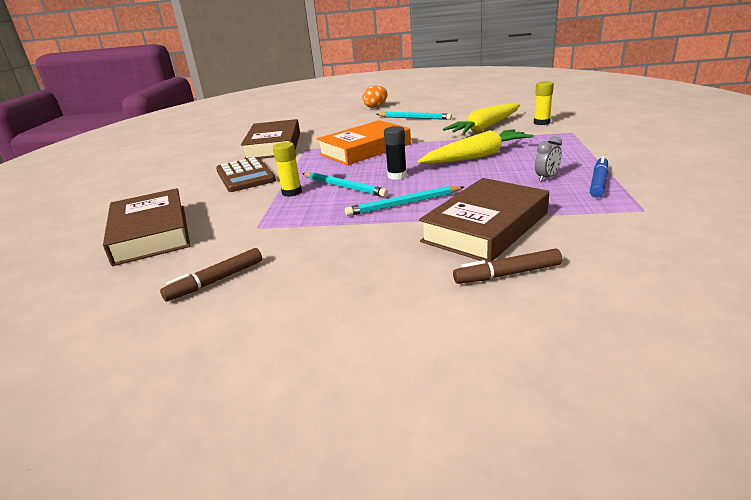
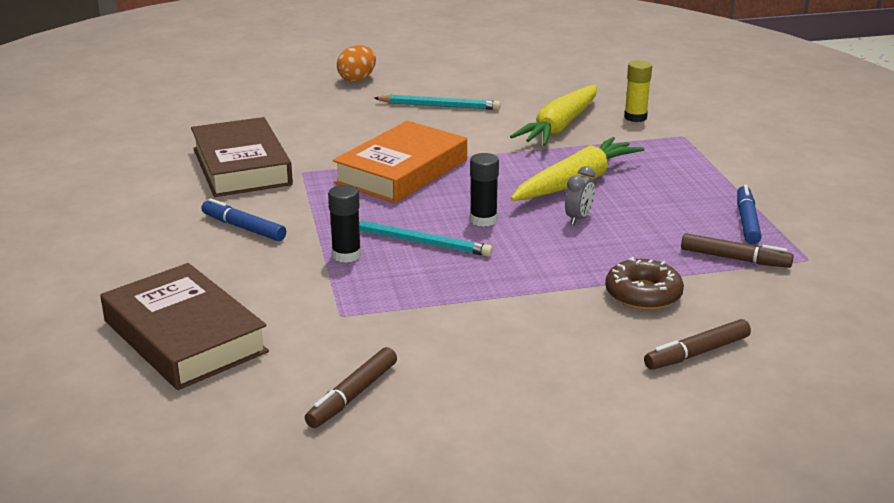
camera: 20 degrees left, 0 degrees up
brown calculator [216,157,276,192] -> blue marker [201,198,286,241]
yellow glue stick [273,142,302,197] -> black glue stick [328,185,361,263]
turquoise pencil [345,186,464,216] -> none
brown book [419,178,549,263] -> brown donut [605,257,684,310]
grey clock [535,136,562,182] -> grey clock moved to [565,166,595,225]
none -> brown marker [681,233,794,268]

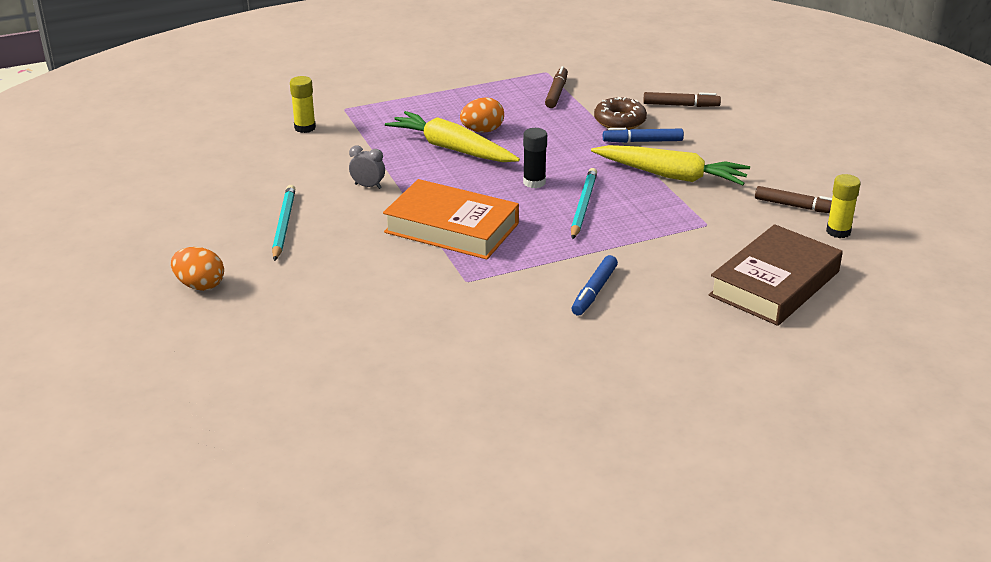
camera: 100 degrees left, 5 degrees up
brown book [191,117,293,197] -> none
black glue stick [328,185,361,263] -> none
yellow carrot [510,85,597,146] -> yellow carrot moved to [591,145,750,185]
grey clock [565,166,595,225] -> grey clock moved to [349,146,385,189]
brown marker [644,319,751,370] -> brown marker turned 45 degrees counterclockwise [643,92,721,107]
blue marker [737,185,762,244] -> blue marker moved to [603,128,684,143]
none -> orange egg [460,97,504,132]
none -> yellow glue stick [826,174,861,238]

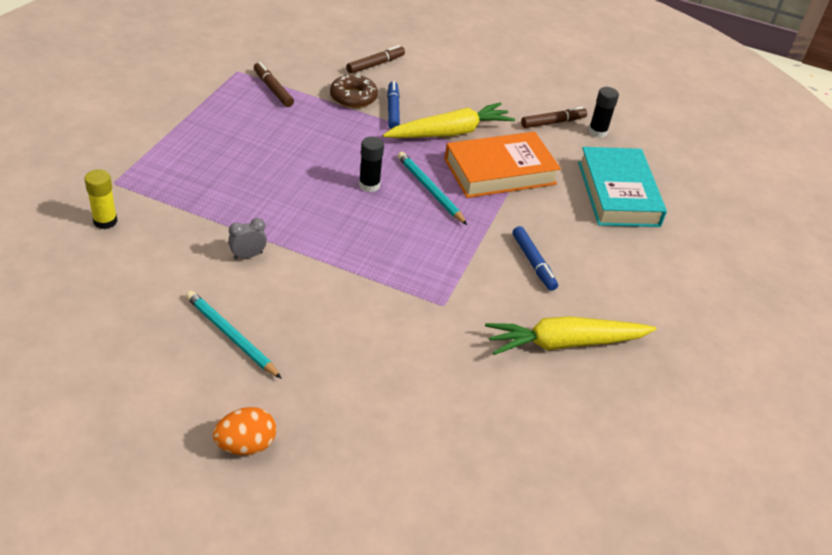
camera: 50 degrees left, 10 degrees up
orange book [383,179,519,260] -> orange book moved to [444,132,561,198]
yellow carrot [385,111,520,162] -> yellow carrot moved to [485,316,657,355]
orange egg [460,97,504,132] -> none
blue marker [603,128,684,143] -> blue marker turned 135 degrees clockwise [387,81,400,129]
brown book [709,224,843,326] -> turquoise book [578,147,667,227]
yellow glue stick [826,174,861,238] -> black glue stick [588,87,619,138]

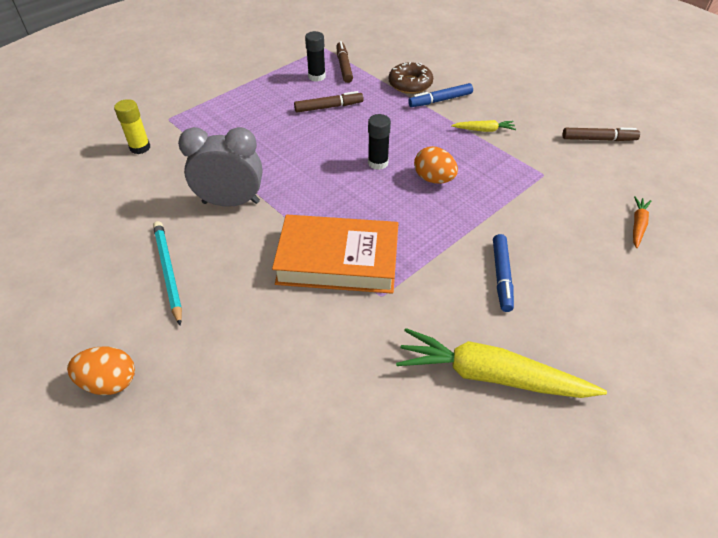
camera: 30 degrees right, 5 degrees up
grey clock [228,218,267,259] -> grey clock [178,127,262,207], size x2.06
brown marker [346,45,405,74] -> brown marker moved to [294,91,364,113]
yellow carrot [383,103,515,138] -> yellow carrot [451,120,516,132], size x0.46
blue marker [387,81,400,129] -> blue marker turned 135 degrees counterclockwise [408,83,473,107]
turquoise pencil [397,152,467,225] -> orange egg [414,146,458,184]
orange book [444,132,561,198] -> orange book moved to [272,215,398,294]
turquoise book [578,147,667,227] -> orange carrot [633,196,651,248]
black glue stick [588,87,619,138] -> black glue stick moved to [305,31,326,82]

